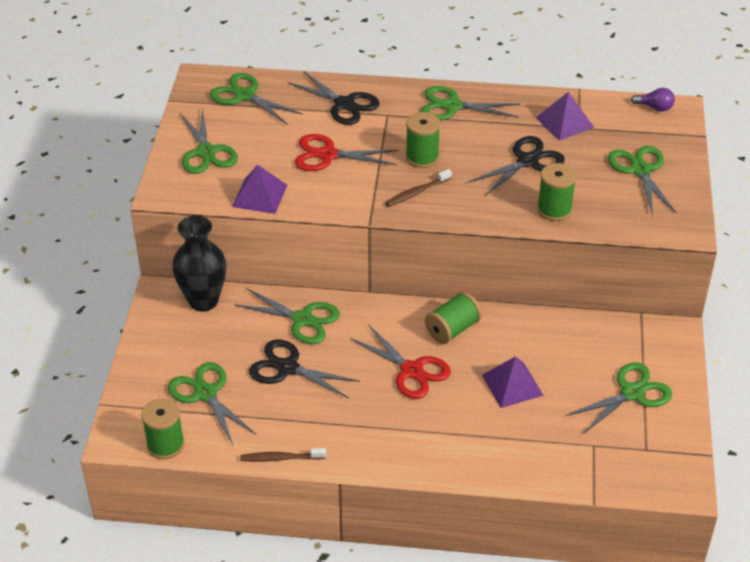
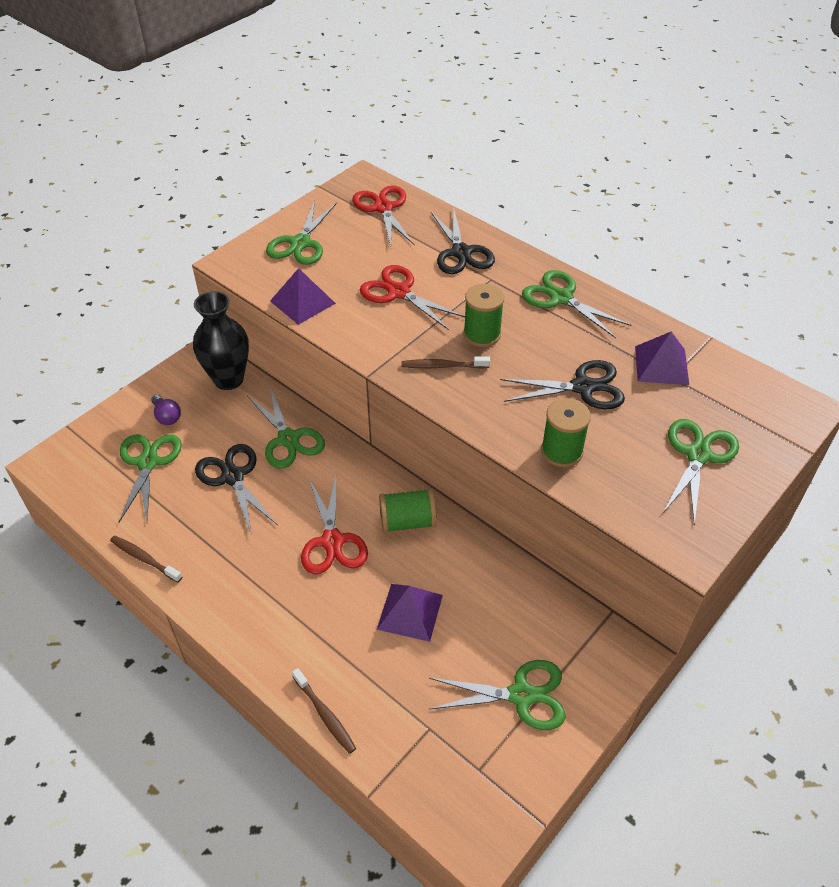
camera: 35 degrees right, 5 degrees up
green spool [141,398,184,459] -> none
green scissors [210,73,303,125] -> red scissors [352,186,415,247]
purple light bulb [631,88,675,111] -> purple light bulb moved to [151,395,181,425]
none -> brown toothbrush [292,668,356,754]

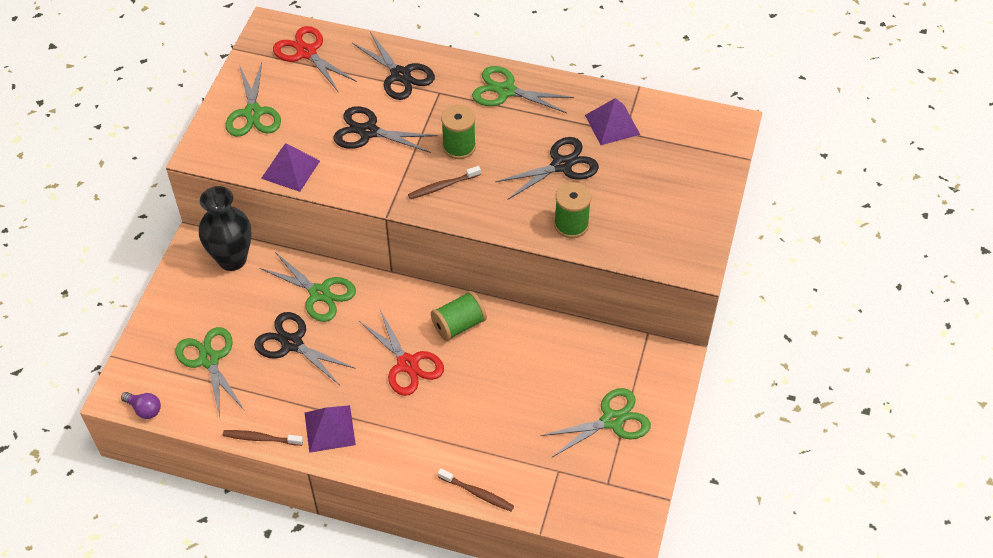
camera: 25 degrees left, 5 degrees up
purple light bulb [151,395,181,425] -> purple light bulb moved to [121,392,161,419]
red scissors [359,265,465,330] -> black scissors [333,106,438,153]
purple pyramid [377,584,443,642] -> purple pyramid moved to [305,405,356,453]
green scissors [663,419,739,525] -> none

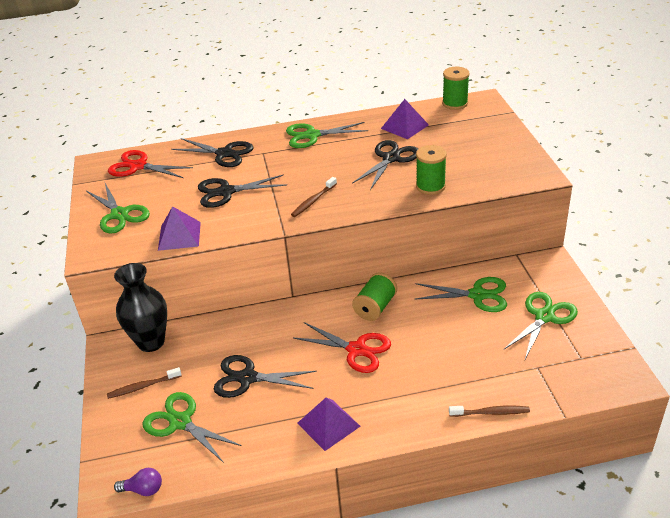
camera: 25 degrees left, 15 degrees down
brown toothbrush [223,430,303,446] -> brown toothbrush moved to [107,367,182,399]
green scissors [259,252,356,322] -> green scissors moved to [414,277,507,312]
green spool [441,105,476,159] -> green spool moved to [442,67,470,110]

